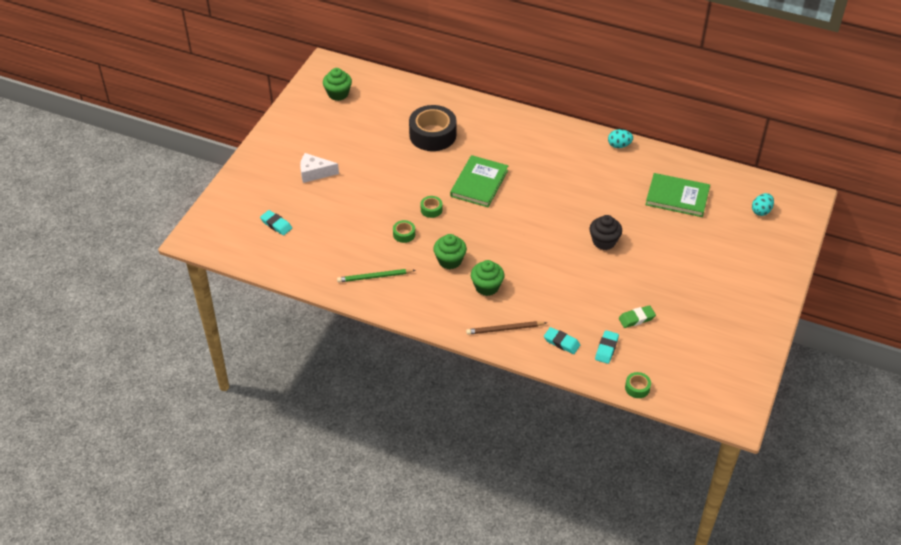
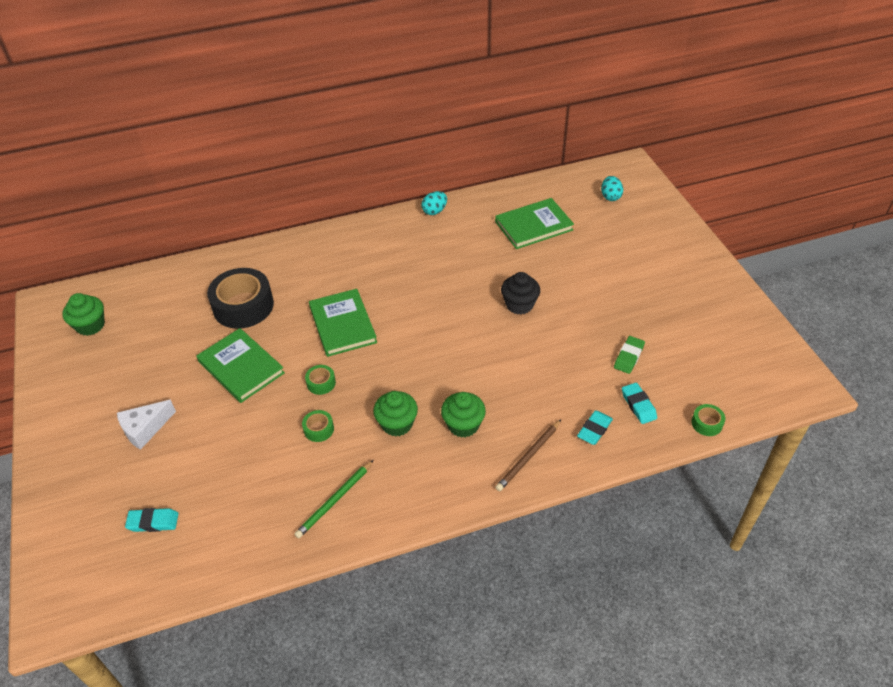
camera: 40 degrees left, 0 degrees up
turquoise eraser [544,327,580,354] -> turquoise eraser turned 45 degrees counterclockwise [577,410,613,445]
none -> green book [196,328,285,403]

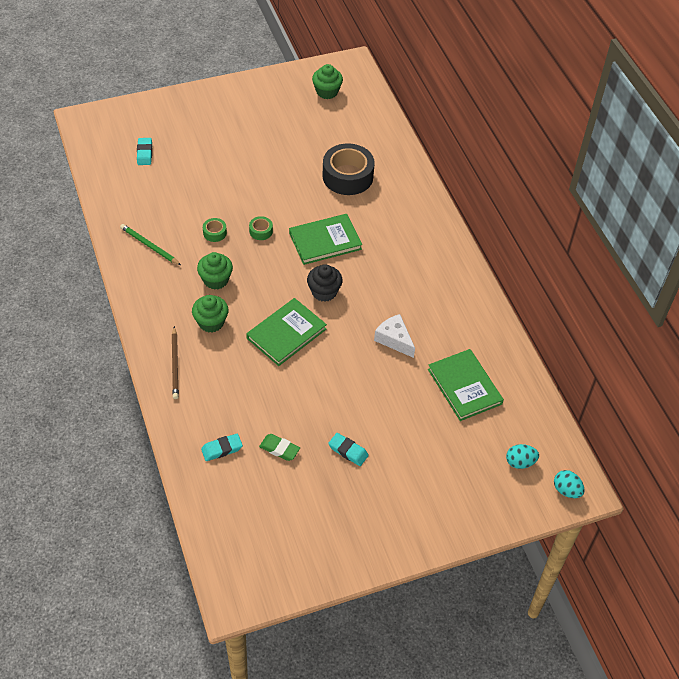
camera: 85 degrees right, 5 degrees up
white cheese [117,400,176,450] -> white cheese moved to [374,314,415,358]
green book [196,328,285,403] -> green book moved to [246,298,327,366]
turquoise egg [421,191,447,215] -> turquoise egg moved to [554,470,585,498]
brown pencil [495,420,561,491] -> brown pencil turned 135 degrees counterclockwise [172,326,179,399]
black cupcake [501,272,540,315] -> black cupcake moved to [307,264,343,302]
turquoise eraser [577,410,613,445] -> turquoise eraser moved to [328,433,369,466]
green tape [691,404,725,436] -> none

